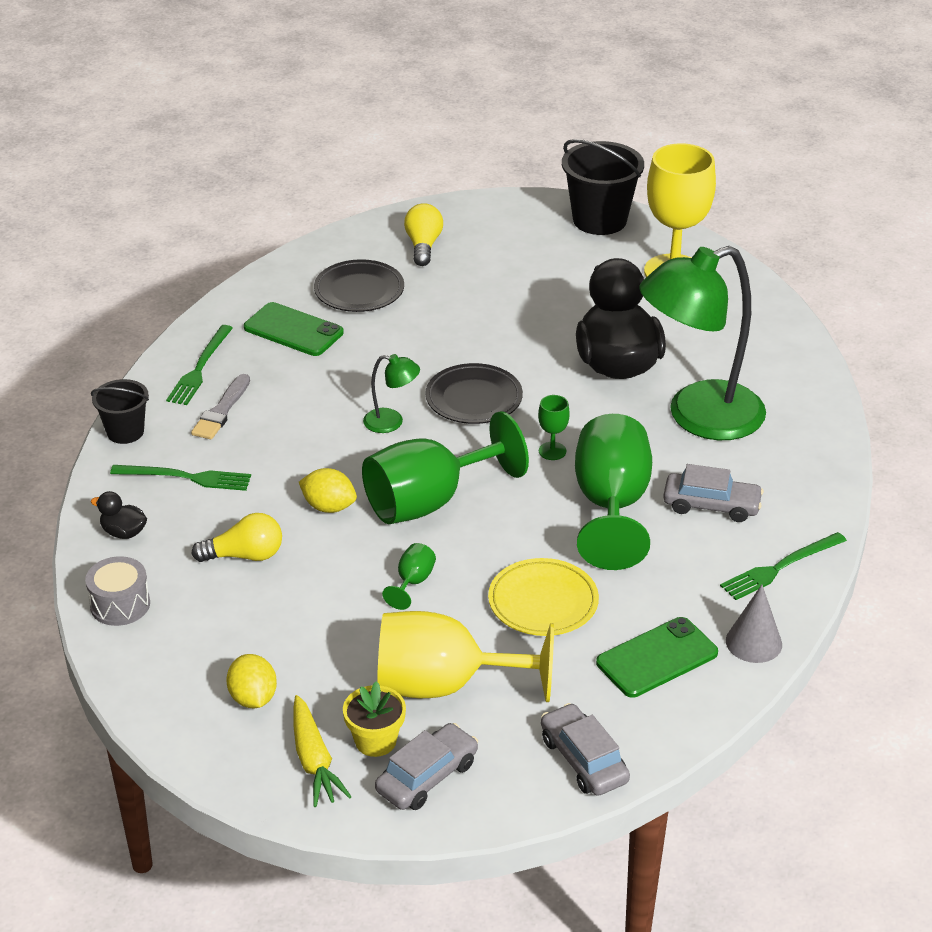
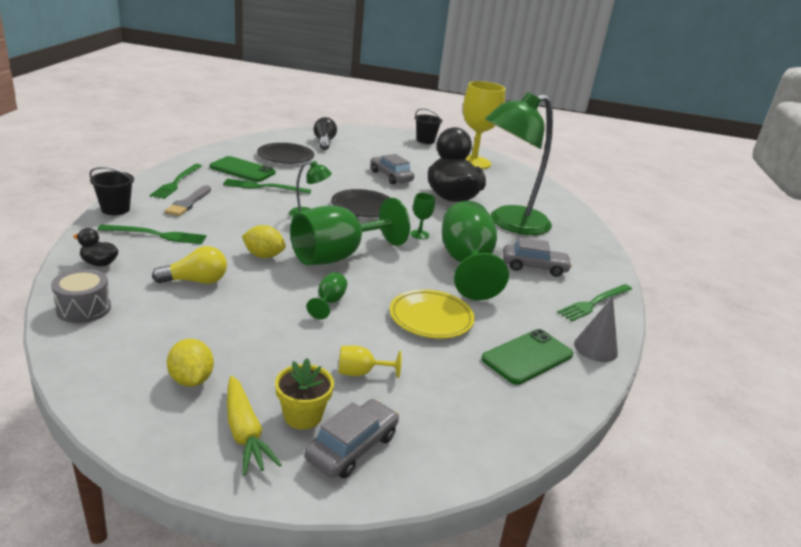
camera: 10 degrees left, 10 degrees down
yellow goblet [377,611,554,702] -> yellow goblet [339,345,402,378], size x0.41
yellow light bulb [404,203,443,266] -> black light bulb [314,117,337,150]
grey car [541,703,630,796] -> grey car moved to [370,154,414,184]
black bucket [562,139,644,235] -> black bucket [415,108,442,144], size x0.59
none -> green fork [223,179,311,194]

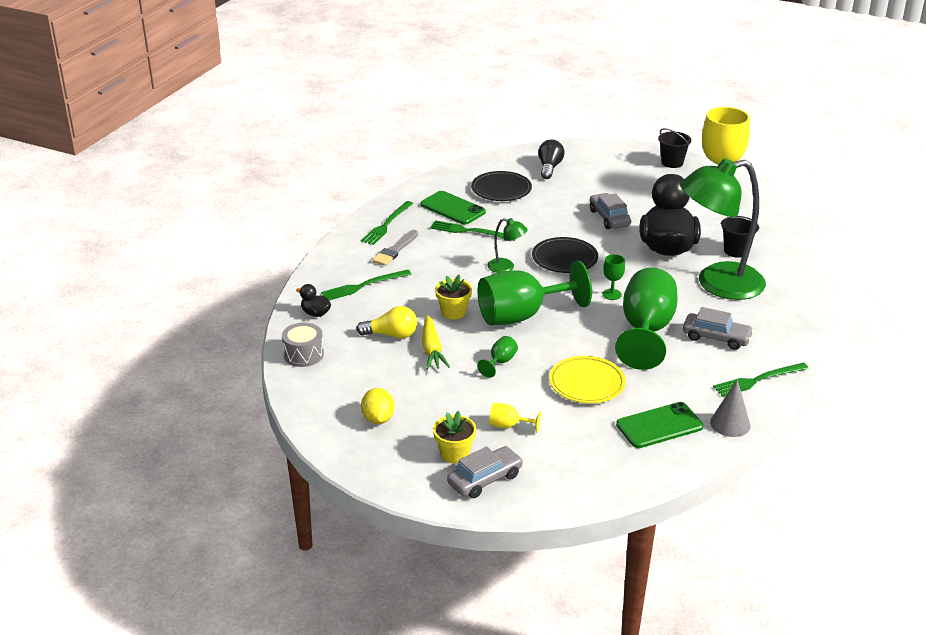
camera: 20 degrees right, 5 degrees up
black bucket [89,167,134,215] -> black bucket moved to [721,216,759,258]
green fork [98,224,206,244] -> green fork turned 135 degrees clockwise [321,270,411,300]
yellow carrot [227,376,281,476] -> yellow carrot moved to [422,315,450,370]
yellow lemon [242,225,286,258] -> yellow flower pot [435,275,472,319]

